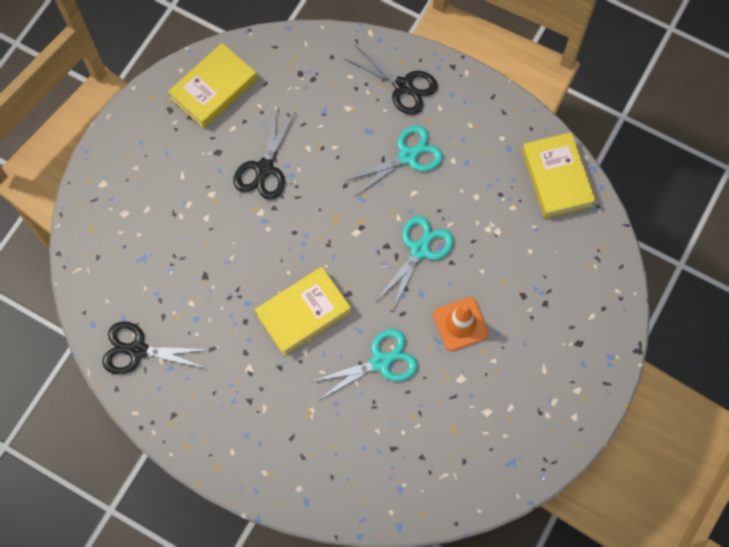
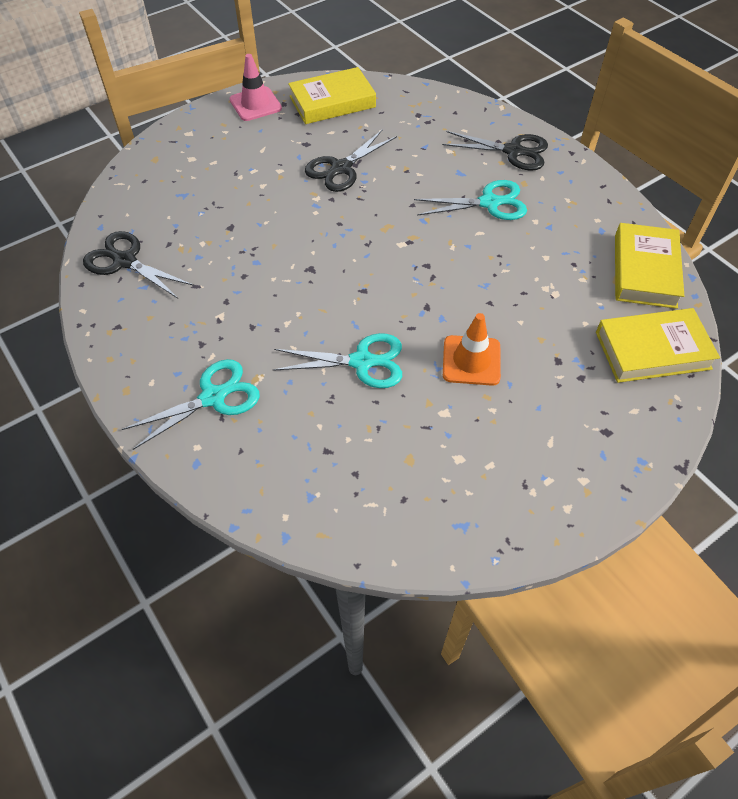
camera: 25 degrees right, 15 degrees down
yellow book [255,267,351,356] -> yellow book moved to [596,308,720,383]
black scissors [344,44,438,115] -> black scissors turned 45 degrees counterclockwise [442,131,548,171]
turquoise scissors [376,216,454,310] -> turquoise scissors moved to [121,359,260,450]
none -> pink traffic cone [229,54,282,121]

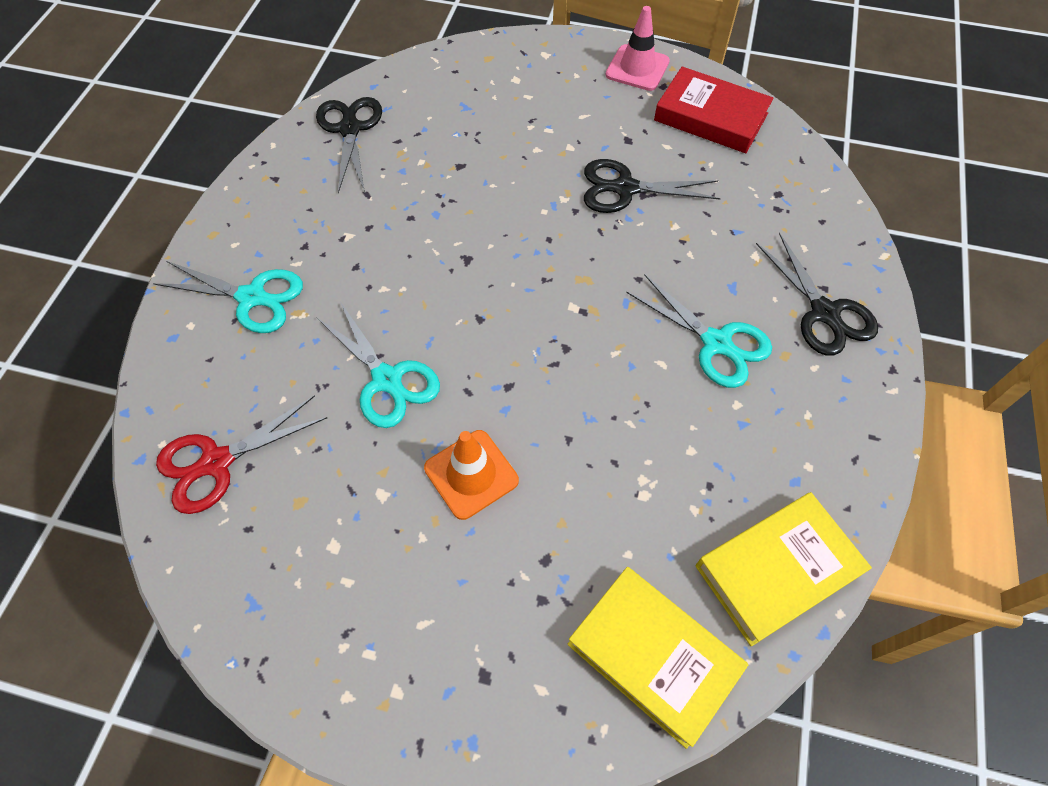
camera: 50 degrees right, 5 degrees up
yellow book [288,67,376,124] -> red book [654,66,774,153]
none -> red scissors [156,395,327,514]

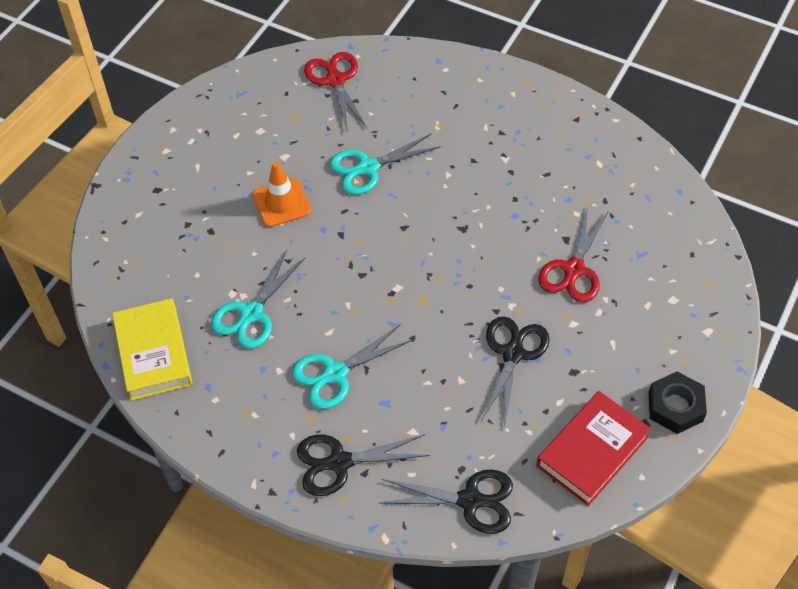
camera: 105 degrees right, 5 degrees down
turquoise scissors [153,261,303,333] -> turquoise scissors moved to [211,250,305,349]
black scissors [316,97,382,193] -> black scissors moved to [380,469,513,534]
yellow book [567,567,748,749] -> none
pink traffic cone [606,6,670,91] -> black nut [648,372,707,434]
none -> red scissors [538,205,608,303]

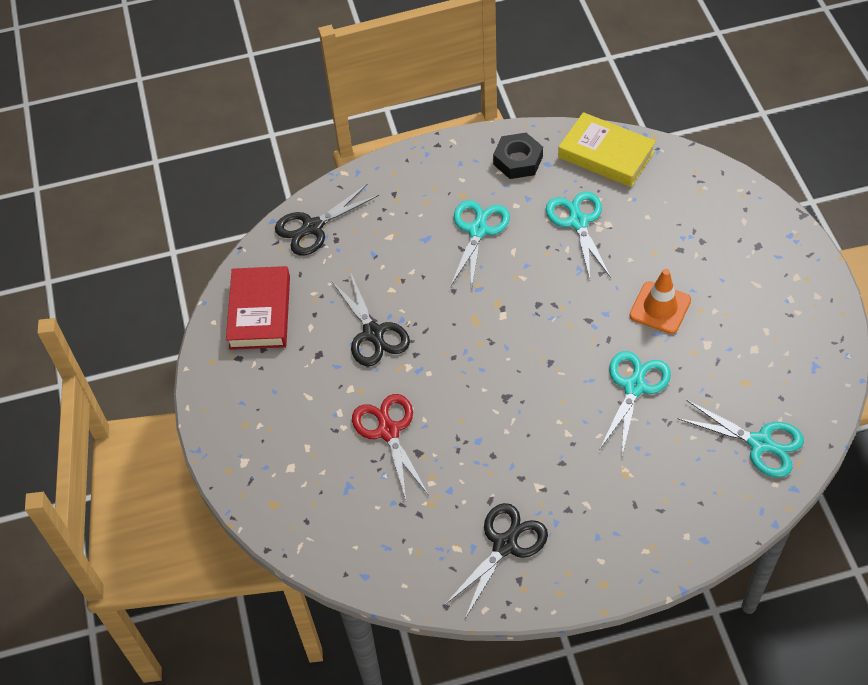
camera: 140 degrees right, 0 degrees up
black scissors [297,434,430,496] -> black scissors moved to [444,503,548,619]
red scissors [304,52,367,133] -> turquoise scissors [677,400,804,478]
black nut [648,372,707,434] -> black nut moved to [493,133,543,179]

